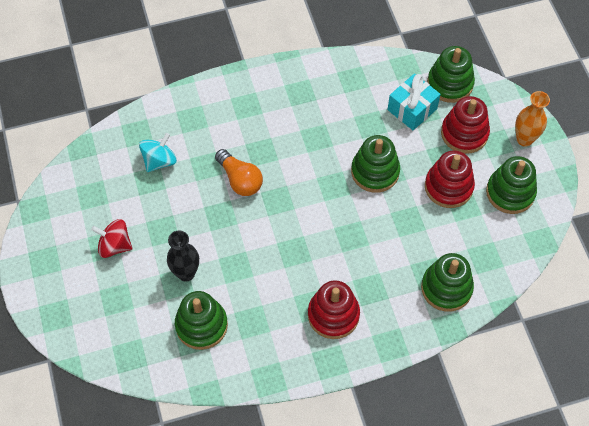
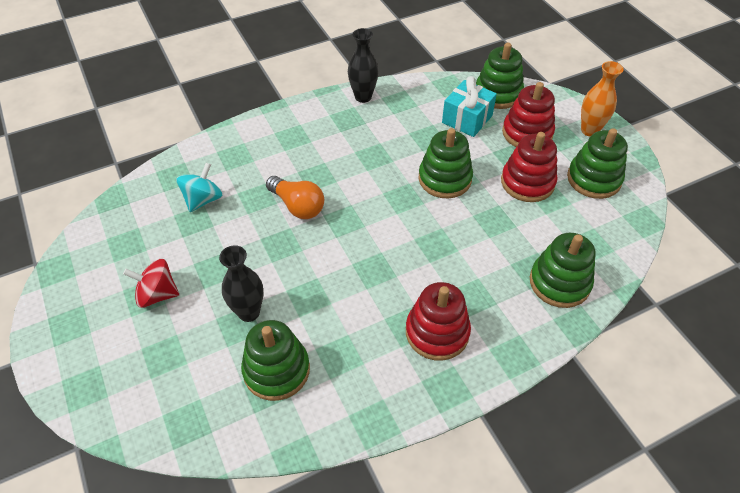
camera: 10 degrees left, 10 degrees down
none -> black vase [348,28,378,103]

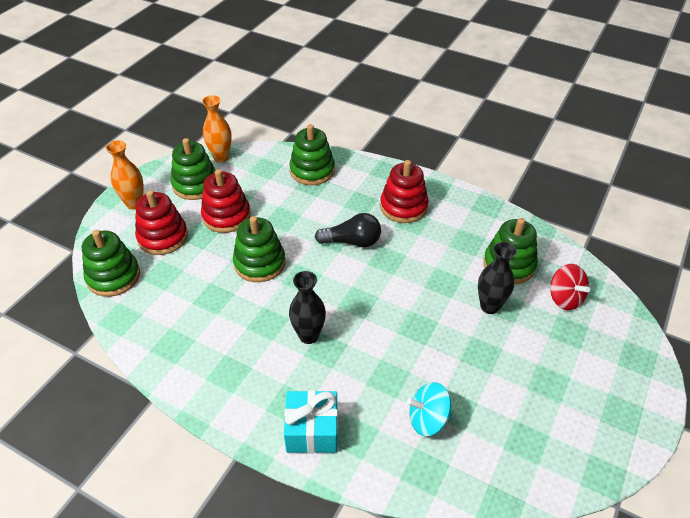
camera: 125 degrees left, 5 degrees down
red spinning top [123,259,179,308] -> red spinning top moved to [550,264,590,310]
orange light bulb [266,176,324,219] -> none
black vase [348,28,378,103] -> black vase moved to [289,271,326,344]
turquoise gift [442,76,497,137] -> turquoise gift moved to [284,390,338,453]
none -> orange vase [202,95,232,162]
none -> black light bulb [315,213,381,247]

